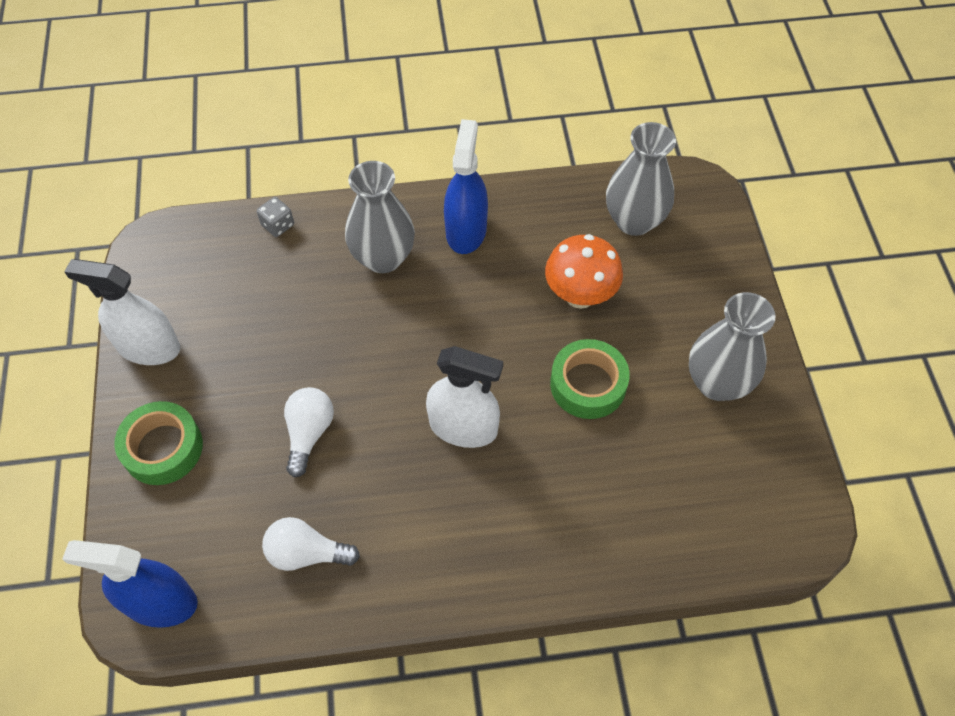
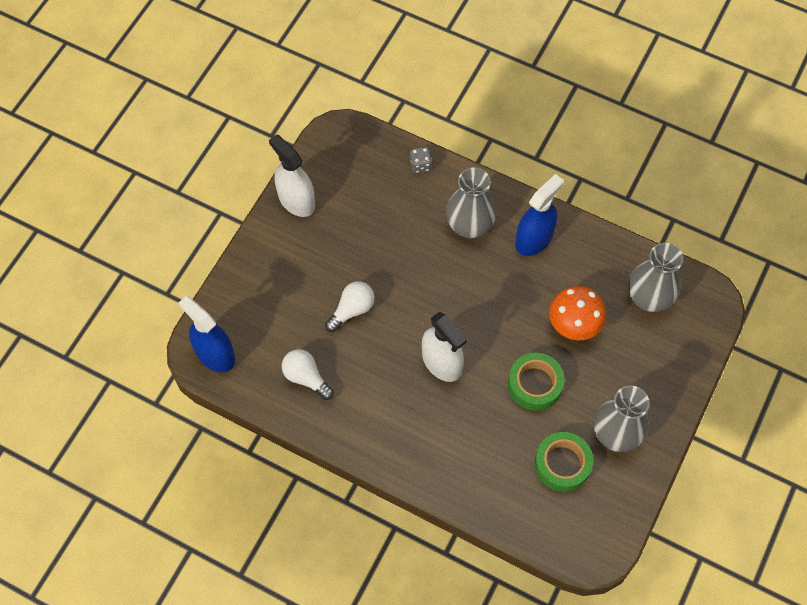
camera: 35 degrees right, 5 degrees up
green tape [114,401,203,485] -> green tape moved to [534,432,593,492]

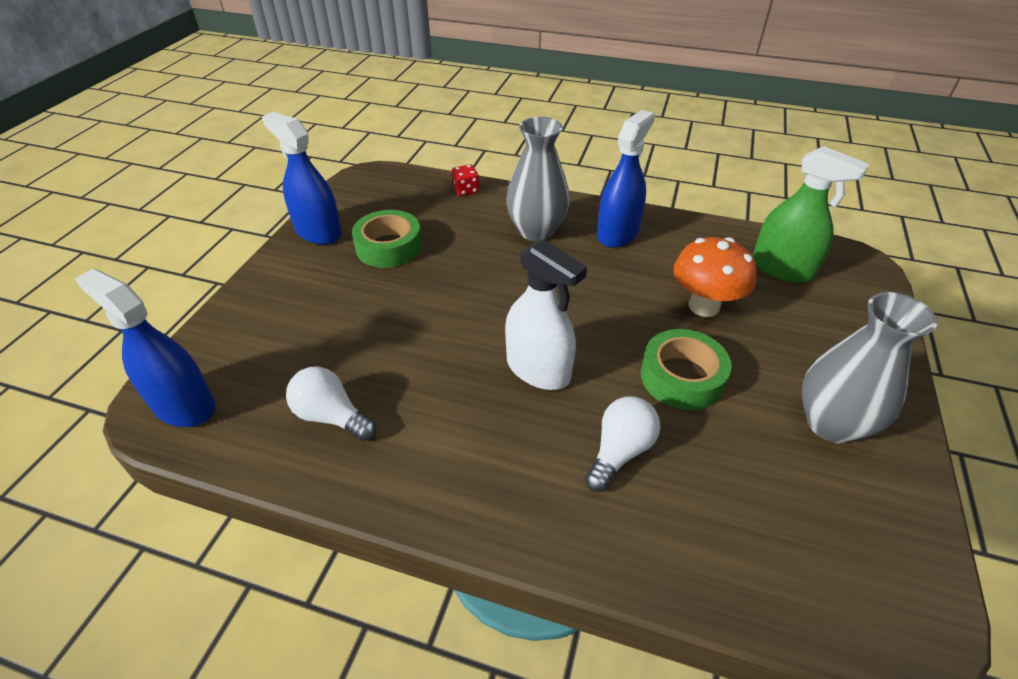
camera: 10 degrees left, 20 degrees down
white spray bottle [269,134,315,217] -> blue spray bottle [262,112,342,245]
white light bulb [325,281,375,332] -> white light bulb moved to [585,397,660,492]
grey dice [410,147,432,173] -> red dice [452,165,479,196]
green tape [534,432,593,492] -> green tape moved to [352,210,422,268]
grey vase [628,243,683,312] -> green spray bottle [753,146,869,283]

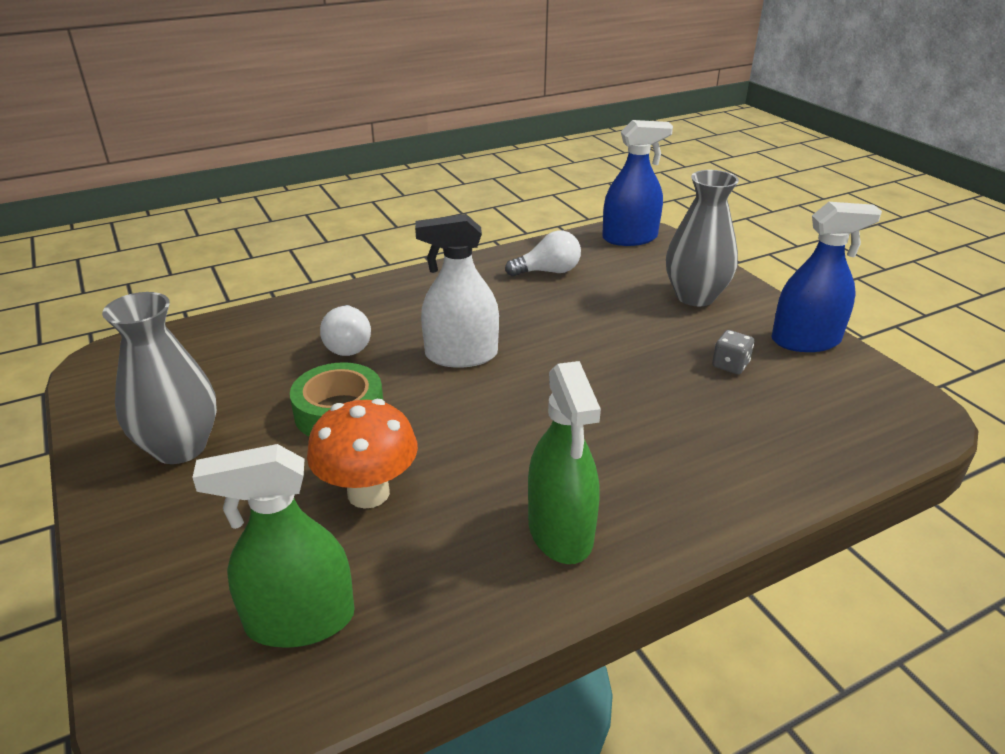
camera: 135 degrees right, 10 degrees down
green tape [352,210,422,268] -> grey dice [712,330,754,374]
red dice [452,165,479,196] -> none
grey vase [506,117,570,241] -> grey vase moved to [666,170,739,306]
blue spray bottle [597,110,655,248] -> green spray bottle [528,361,601,564]

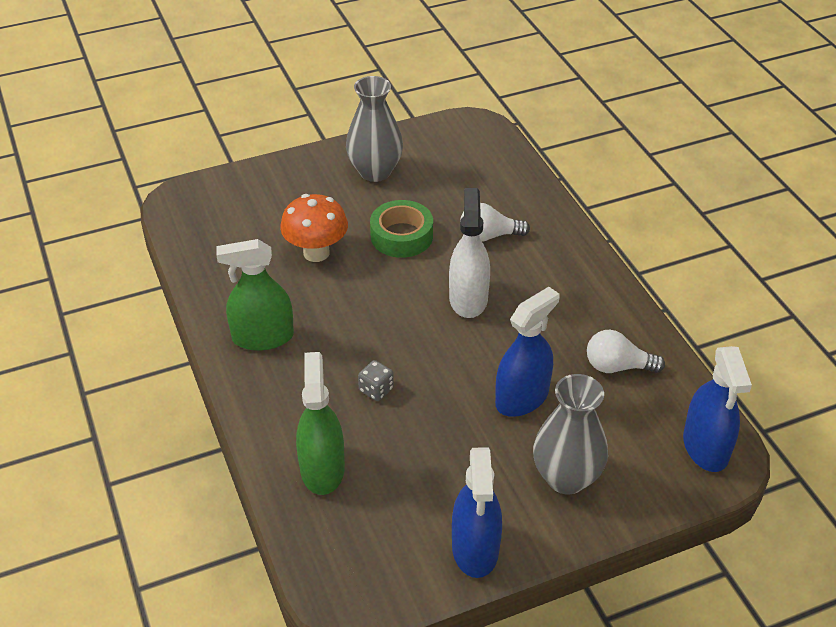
camera: 95 degrees right, 10 degrees up
green spray bottle [192,444,355,648] -> green spray bottle moved to [296,352,345,495]
white light bulb [505,230,581,277] -> white light bulb turned 105 degrees clockwise [587,330,665,373]
grey dice [712,330,754,374] -> grey dice moved to [358,360,394,401]
none -> blue spray bottle [495,287,559,417]

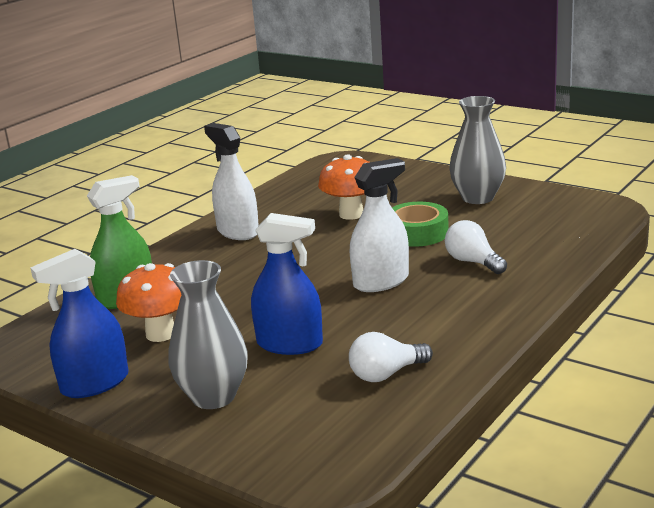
camera: 60 degrees right, 20 degrees down
green spray bottle [216,239,294,351] -> white spray bottle [204,123,259,240]
grey dice [358,360,394,401] -> none
white light bulb [587,330,665,373] -> white light bulb turned 90 degrees counterclockwise [349,332,433,382]
blue spray bottle [683,346,752,472] -> none
none -> orange mushroom [116,263,181,342]

